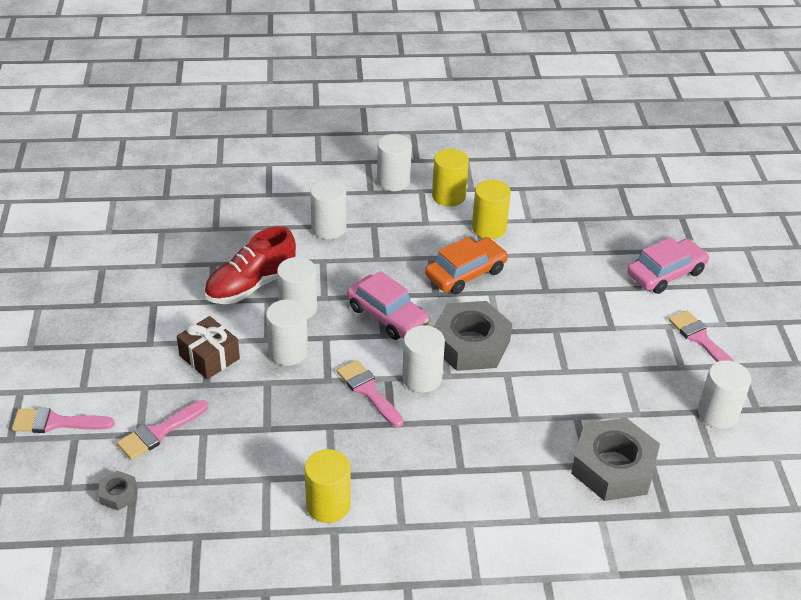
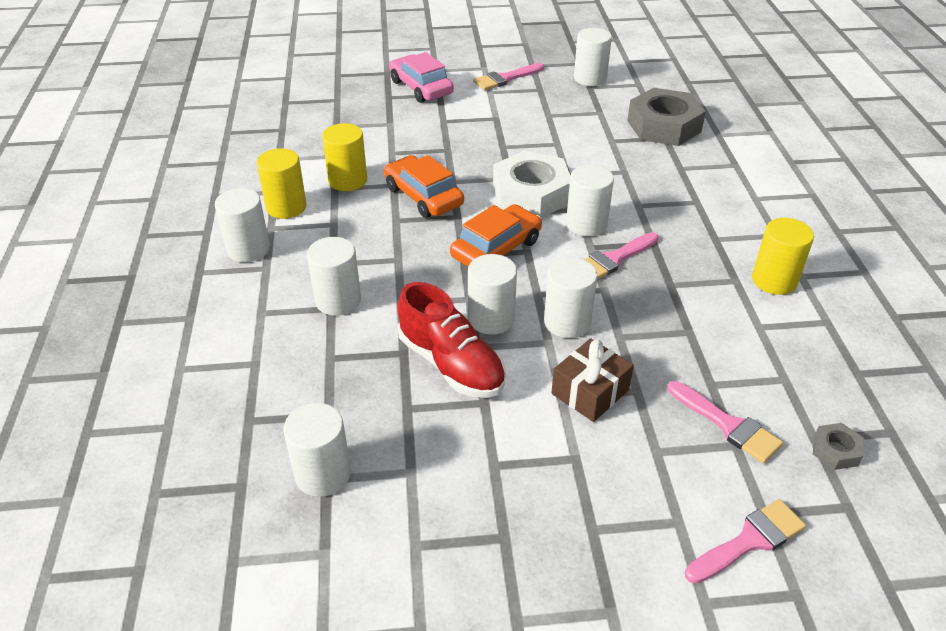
camera: 90 degrees left, 0 degrees up
pink brush [12,408,115,433] -> pink brush turned 120 degrees counterclockwise [685,499,806,584]
pink car [347,271,430,340] -> orange car [450,204,542,267]
grey nut [434,301,512,371] -> white nut [493,150,570,218]
none -> white cylinder [283,403,351,497]

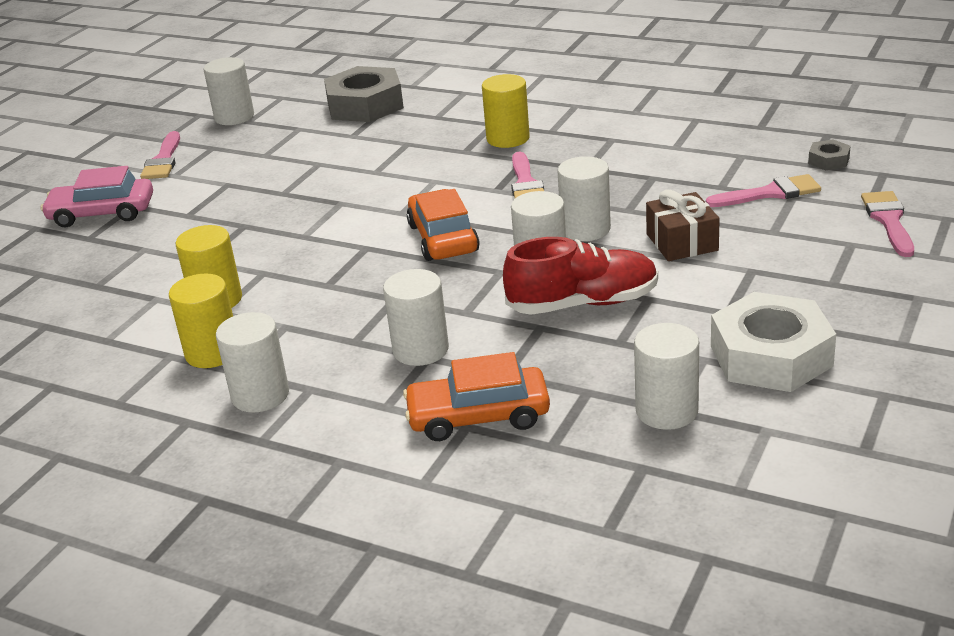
camera: 55 degrees left, 10 degrees down
orange car [384,155,464,218] -> orange car moved to [403,352,550,441]
white nut [493,150,570,218] -> white nut moved to [711,292,836,392]
white cylinder [566,165,614,237] -> none
yellow cylinder [752,218,814,295] -> yellow cylinder moved to [482,74,530,148]

